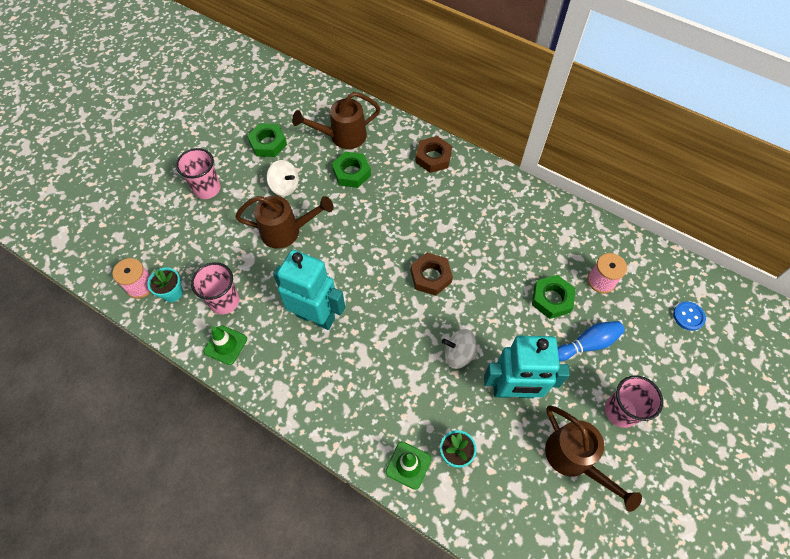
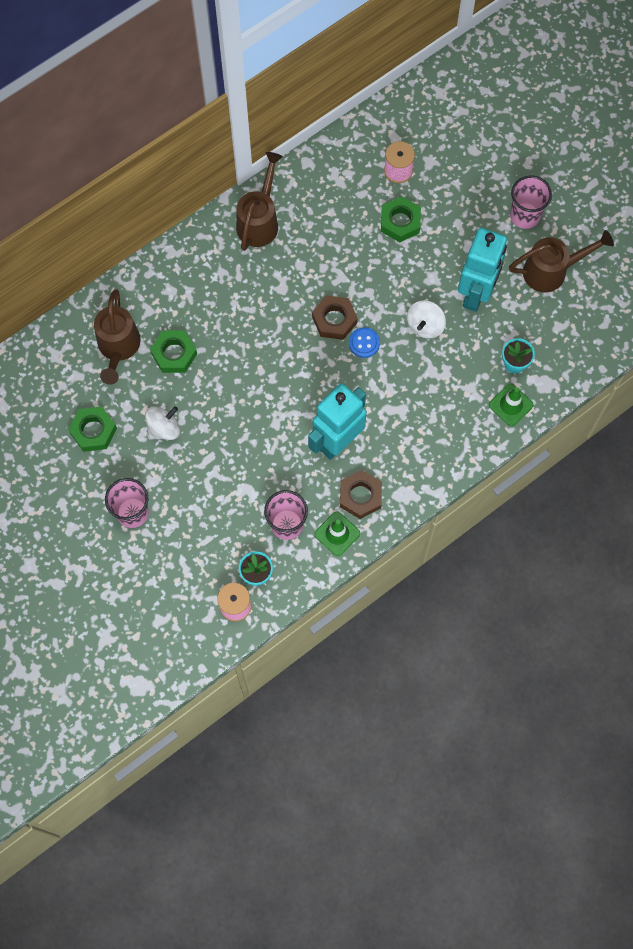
camera: 70 degrees left, 10 degrees up
brown watering can [235,196,333,249] -> brown watering can moved to [236,152,283,251]
brown nut [415,136,452,173] -> brown nut moved to [340,470,382,519]
blue bowling pin [558,321,625,361] -> none
blue button [673,301,706,331] -> blue button moved to [349,327,380,358]

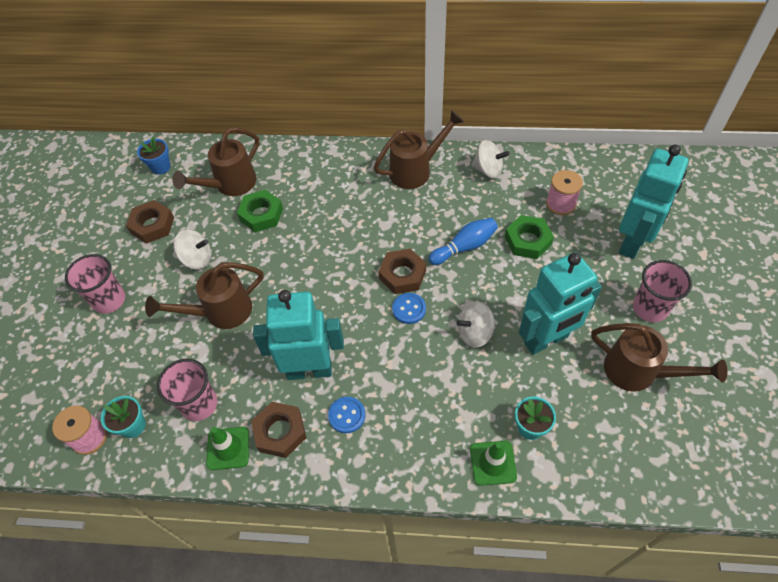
camera: 45 degrees right, 15 degrees down
green nut [68,407,117,452] -> brown nut [126,200,174,243]
none -> blue flower pot [137,136,170,174]
none -> brown watering can [145,262,264,329]
none -> blue button [328,397,365,433]
none -> blue bowling pin [429,218,498,265]
none -> white spinning top [471,140,510,179]
none -> turquoise robot [619,144,689,259]

